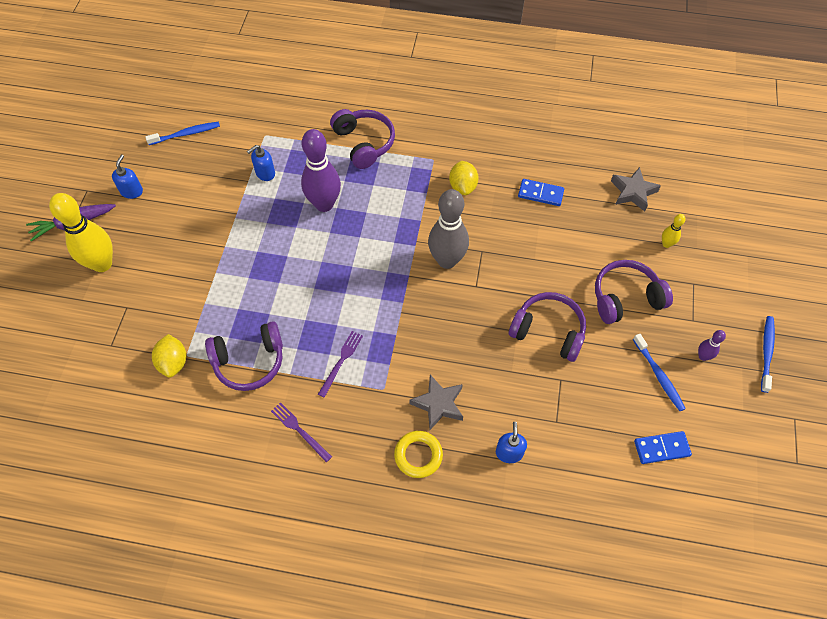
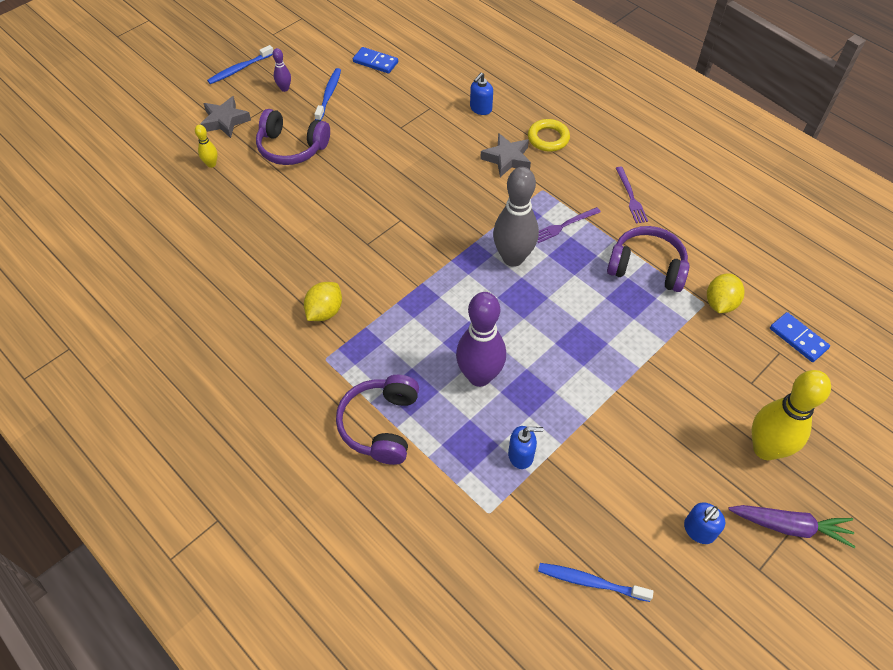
camera: 145 degrees left, 5 degrees down
grey bowling pin [428,189,469,269] -> grey bowling pin moved to [493,167,539,267]
purple headphones [509,292,586,362] -> none
blue domino [518,179,564,206] -> blue domino moved to [770,312,830,362]
grey star [611,167,661,211] -> grey star moved to [200,96,251,138]

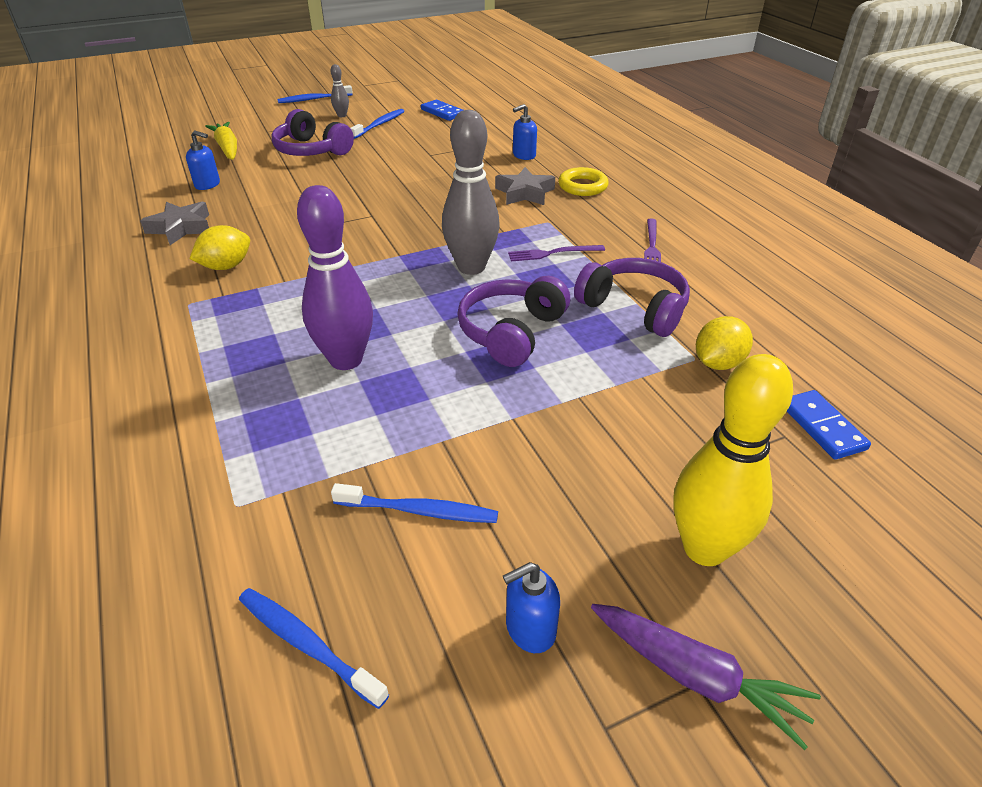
camera: 20 degrees right, 15 degrees down
yellow bowling pin [195,125,218,168] -> yellow carrot [205,122,237,160]
grey star [200,96,251,138] -> grey star moved to [140,202,209,245]
purple bowling pin [273,48,291,92] -> grey bowling pin [331,64,349,117]
purple headphones [336,375,419,465] -> purple headphones moved to [457,276,570,367]
blue soap dispenser [508,426,543,469] -> blue soap dispenser moved to [186,130,220,190]
none -> blue toothbrush [331,483,498,523]

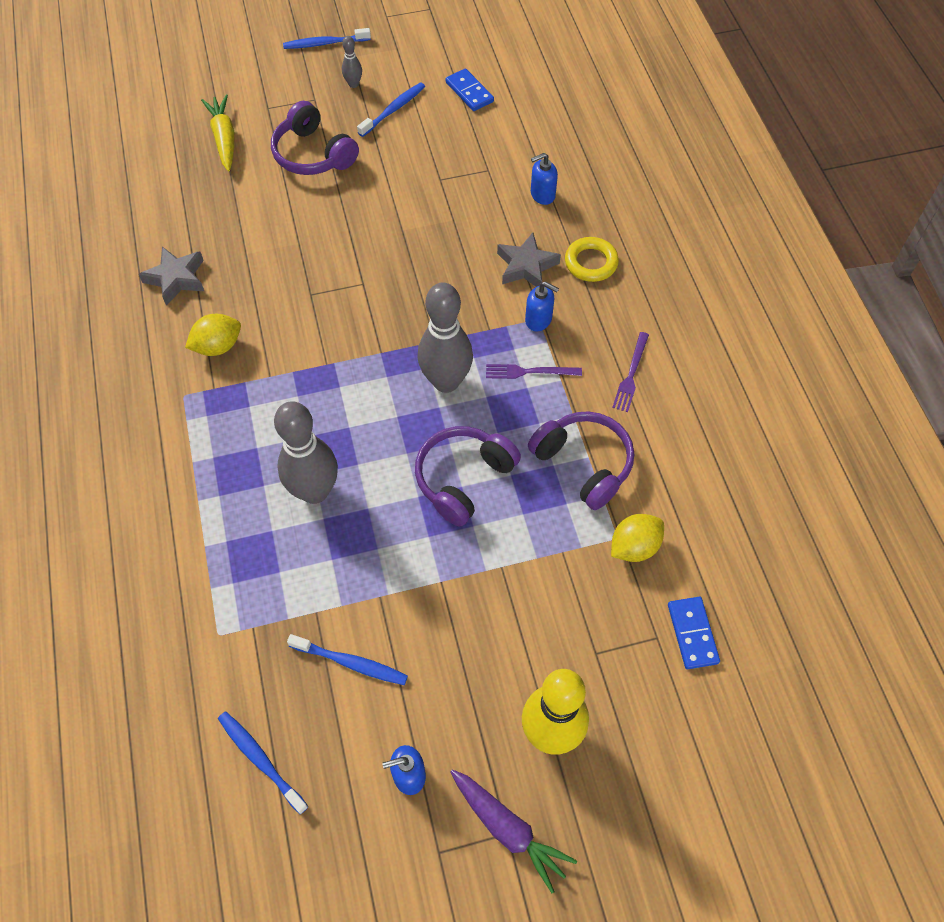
camera: 10 degrees right, 20 degrees up
blue soap dispenser [186,130,220,190] -> blue soap dispenser moved to [525,282,559,331]
purple bowling pin [297,185,373,370] -> grey bowling pin [274,401,338,504]

